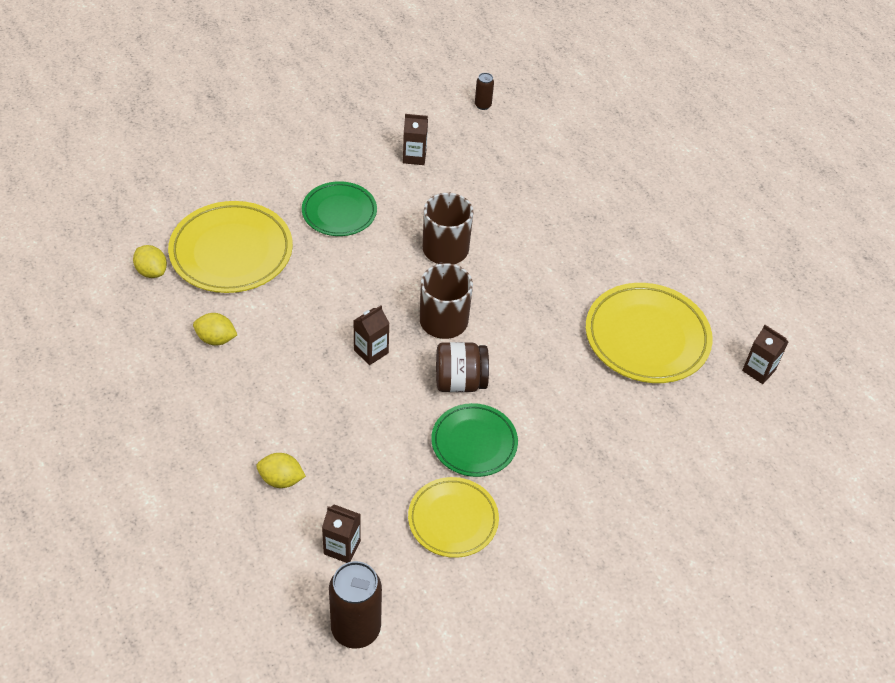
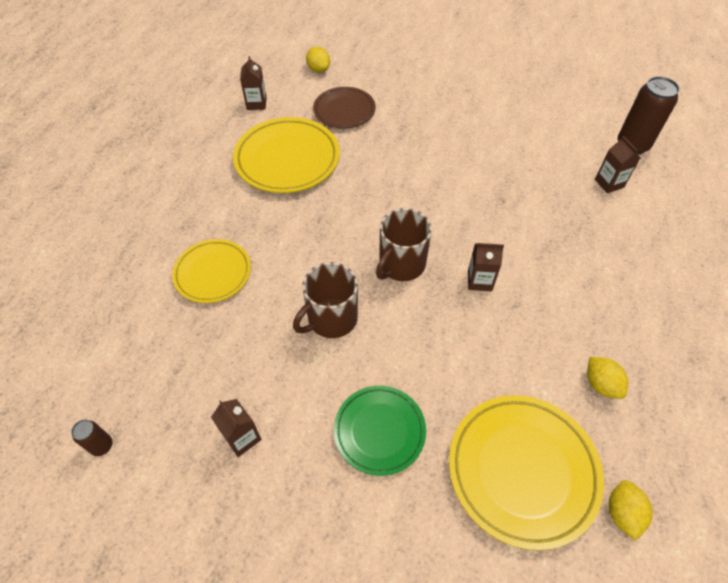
camera: 130 degrees left, 5 degrees up
yellow lemon [256,453,306,488] -> yellow lemon moved to [306,47,330,73]
yellow plate [408,477,499,558] -> yellow plate moved to [172,239,251,303]
green plate [431,403,518,477] -> none
brown jar [436,342,489,392] -> none
none -> brown plate [313,87,376,129]

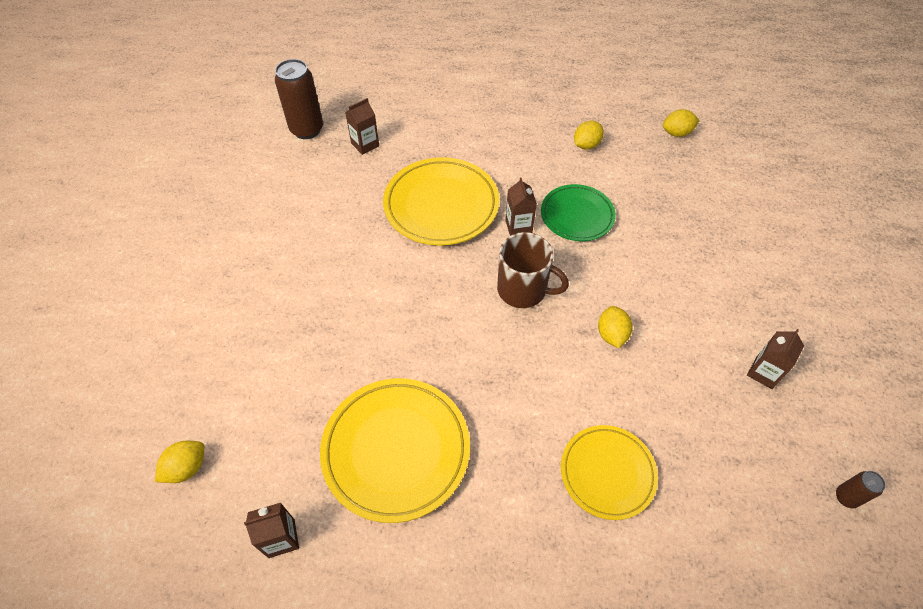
camera: 105 degrees left, 0 degrees up
brown mug [293,262,358,338] -> yellow lemon [598,306,633,348]
brown plate [313,87,376,129] -> none
green plate [334,386,426,476] -> green plate moved to [541,184,616,241]
yellow plate [449,395,604,550] -> yellow plate moved to [383,157,500,246]

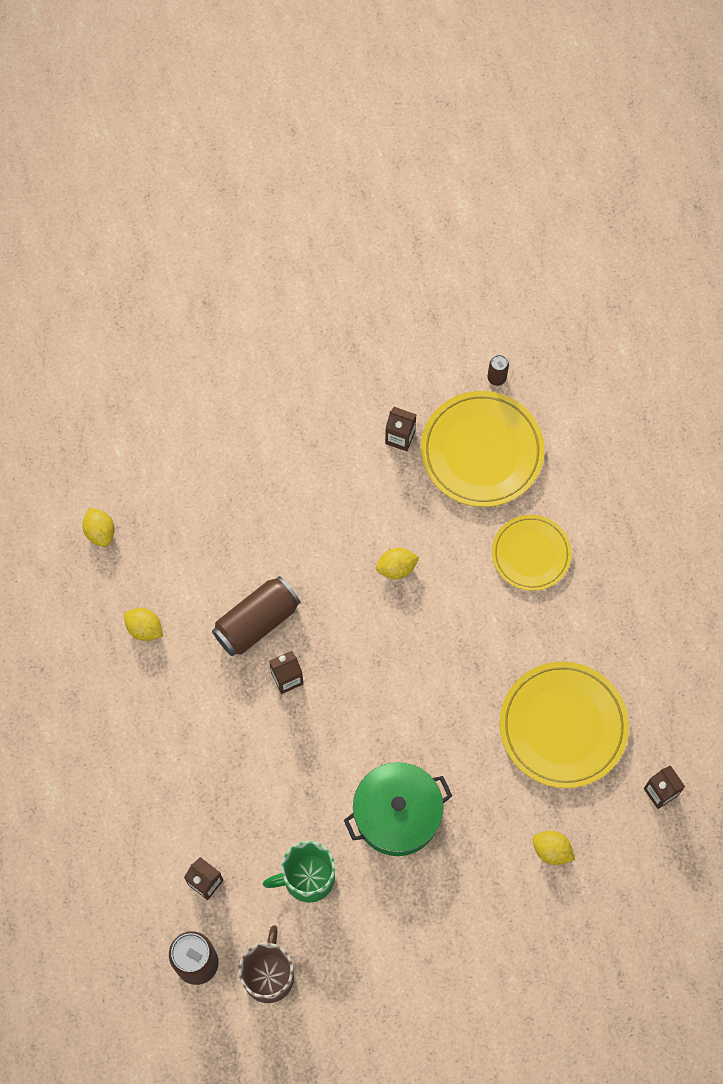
camera: 105 degrees left, 15 degrees up
yellow lemon [155,441,204,483] -> yellow lemon moved to [532,831,575,865]
yellow plate [383,157,500,246] -> yellow plate moved to [421,391,544,507]
brown mug [497,232,569,308] -> brown mug moved to [239,925,294,1003]
green plate [541,184,616,241] -> brown can [212,576,301,656]
none -> green mug [263,841,335,903]
none -> green pot [344,762,452,856]

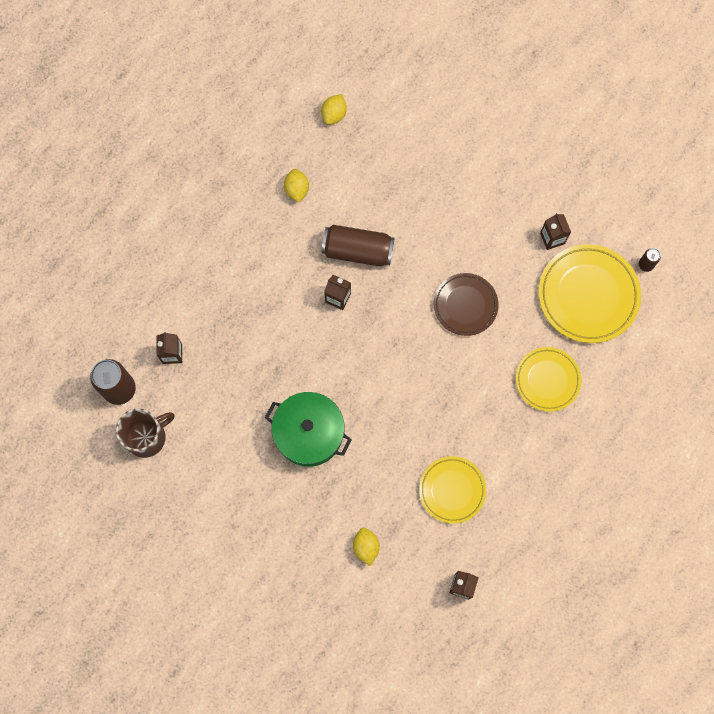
camera: 50 degrees right, 5 degrees up
green mug [263,841,335,903] -> none
yellow lemon [376,548,420,579] -> brown plate [434,273,499,336]
yellow plate [500,662,629,788] -> yellow plate [419,456,486,524], size x0.63

